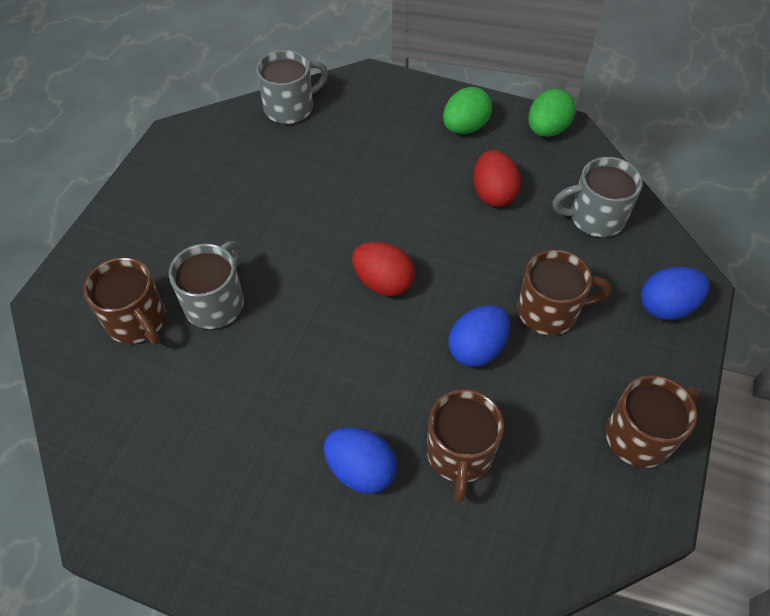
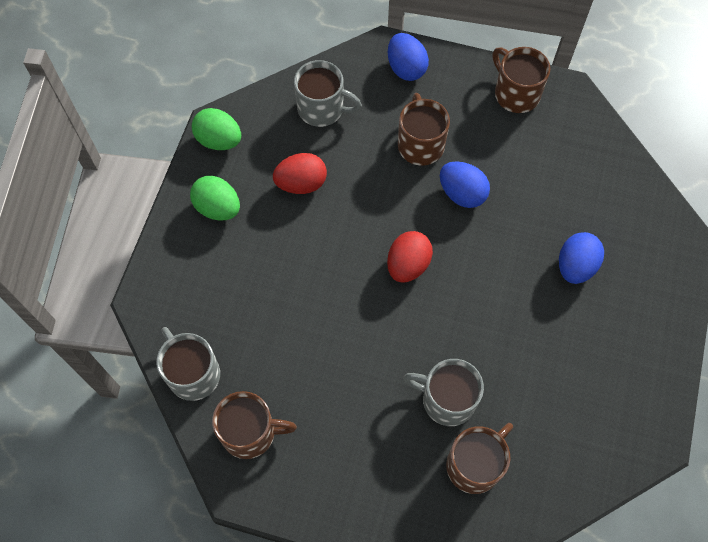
camera: 95 degrees left, 10 degrees up
brown mug [427,389,504,503] -> brown mug moved to [212,391,297,459]
grey mug [553,157,643,237] -> grey mug turned 60 degrees counterclockwise [294,60,362,127]

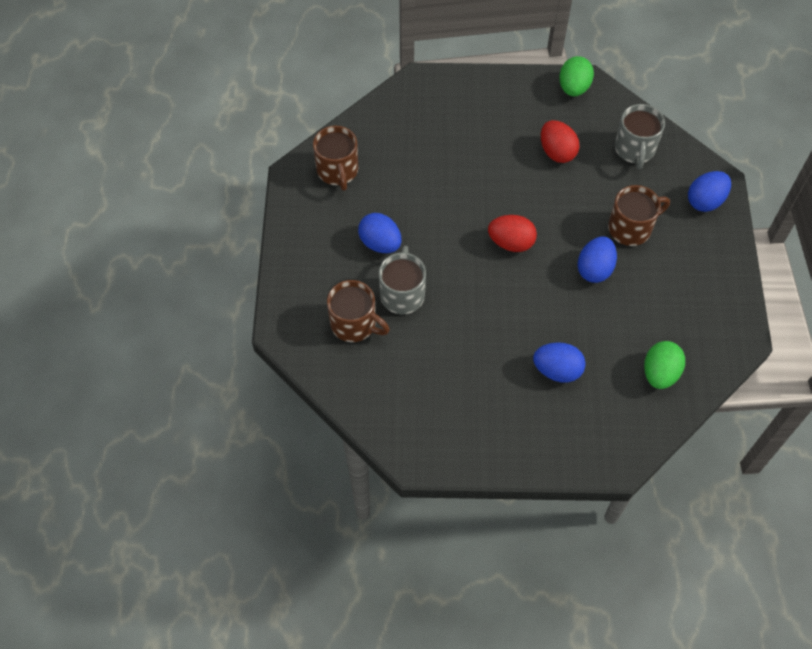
camera: 75 degrees right, 5 degrees down
grey mug [156,327,220,401] -> none
green egg [190,176,240,220] -> green egg moved to [644,341,685,389]
brown mug [492,47,550,113] -> none
none -> blue egg [358,213,402,253]

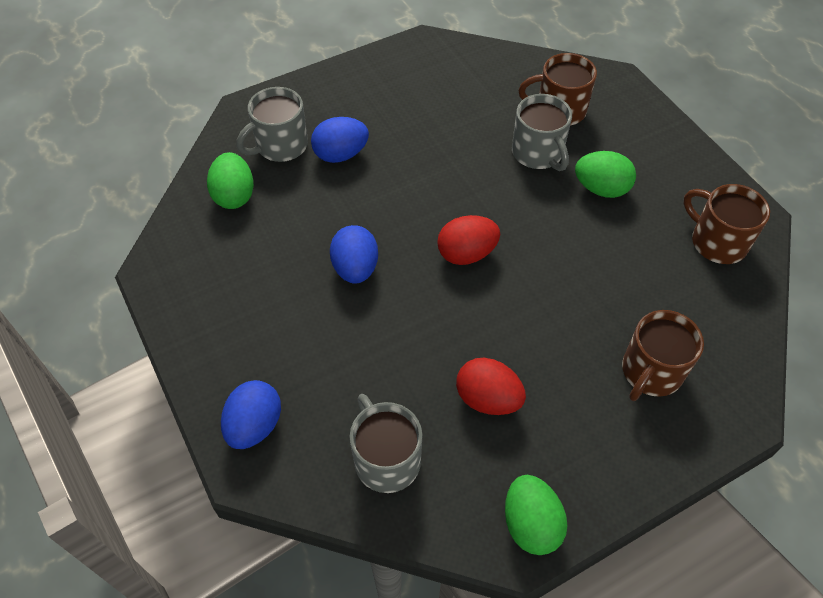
camera: 150 degrees right, 5 degrees down
blue egg [358,213,402,253] -> green egg [575,151,636,198]
brown mug [608,185,670,246] -> brown mug moved to [622,310,704,401]
none -> grey mug [236,87,308,162]

